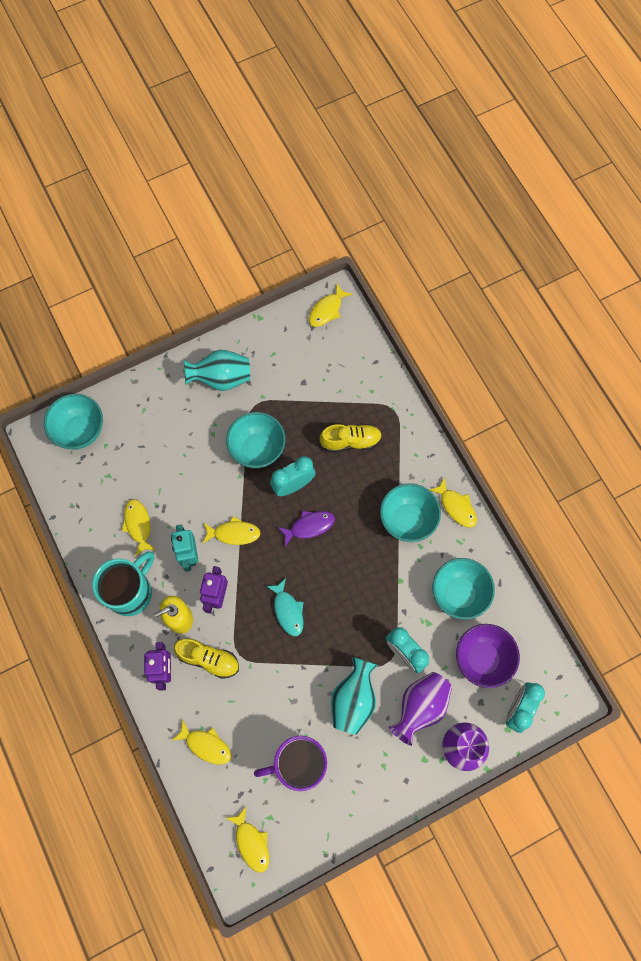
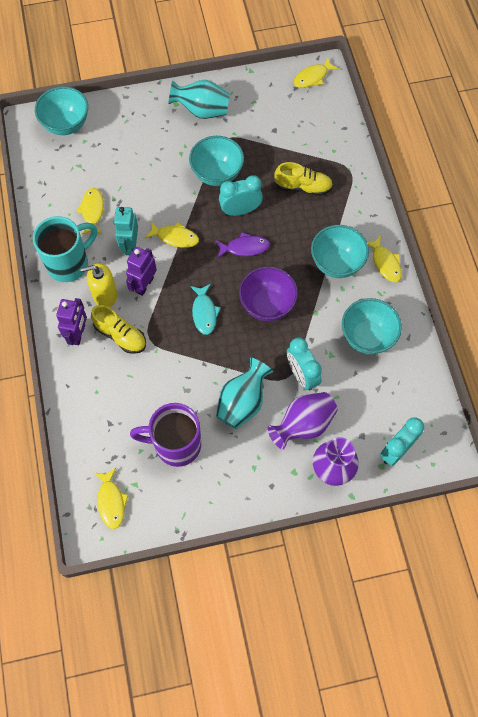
camera: 15 degrees right, 5 degrees down
yellow fish [171,721,231,765] -> none
purple bowl [456,624,520,688] -> purple bowl moved to [239,266,298,321]

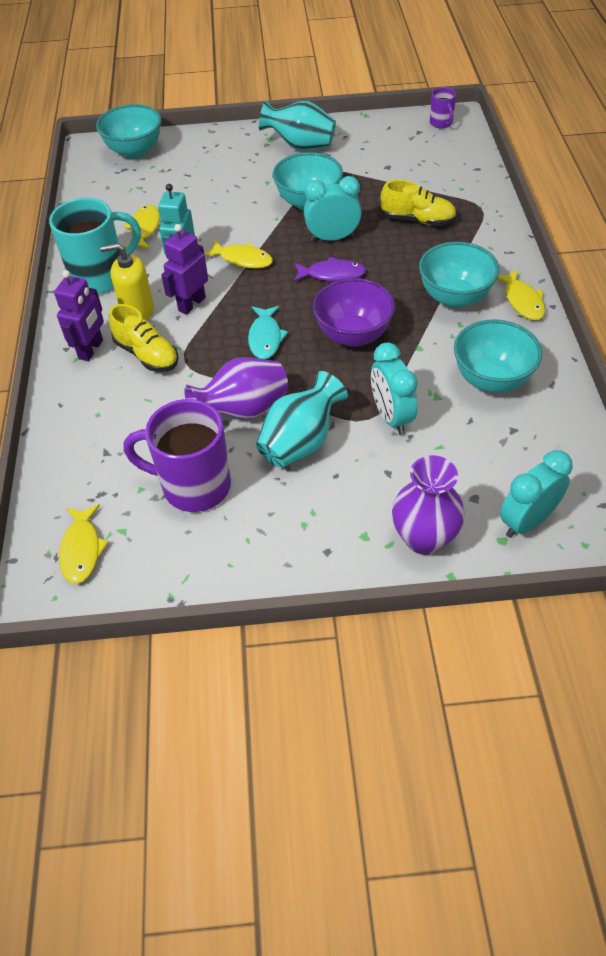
camera: 10 degrees right, 15 degrees down
purple vase [267,392,338,450] -> purple vase moved to [184,357,288,419]
yellow fish [293,57,339,88] -> purple mug [430,87,456,128]

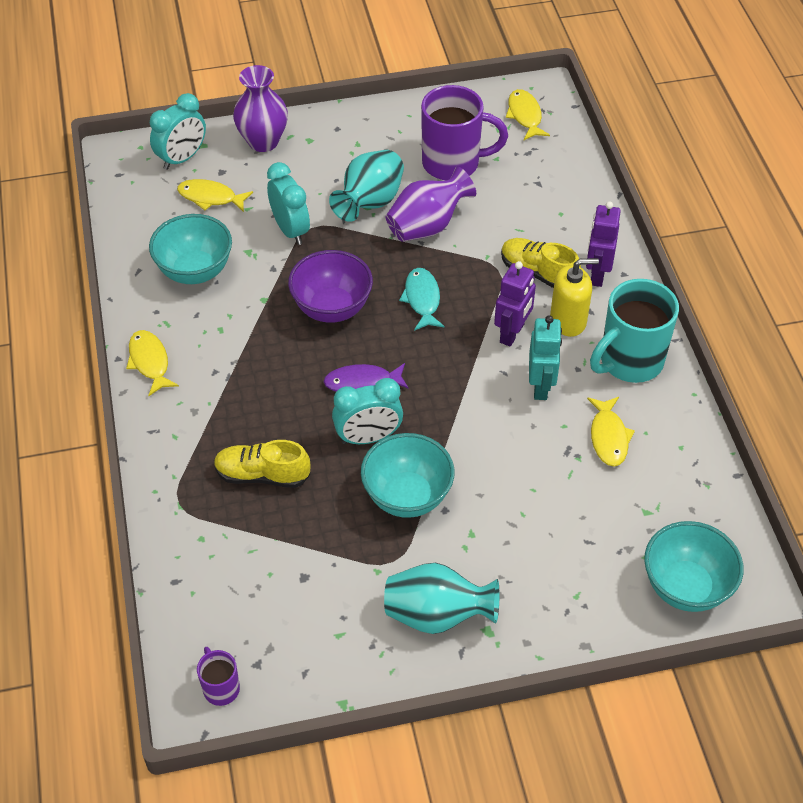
camera: 170 degrees right, 0 degrees up
yellow fish [204,240,273,269] -> yellow fish moved to [177,179,253,212]
turquoise bowl [419,242,499,308] -> none

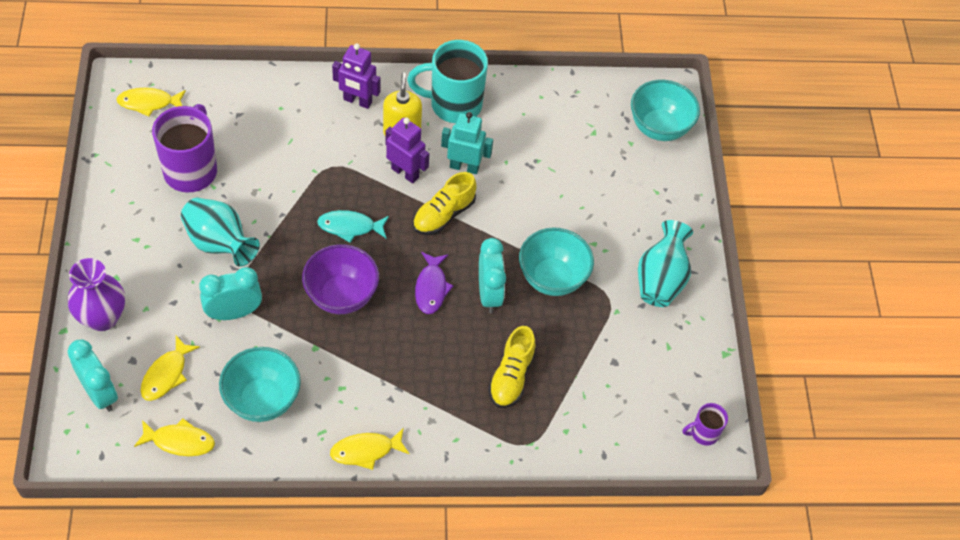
camera: 85 degrees left, 5 degrees up
purple vase [386,167,476,242] -> none
yellow shoe [501,238,581,288] -> yellow shoe moved to [413,172,477,235]
yellow fish [587,397,635,466] -> yellow fish moved to [134,418,215,456]
turquoise mug [590,279,679,383] -> turquoise mug turned 120 degrees clockwise [407,40,488,123]

